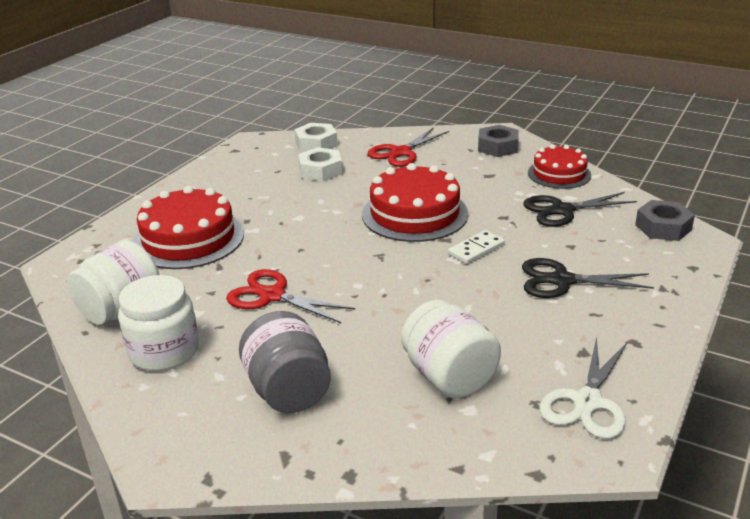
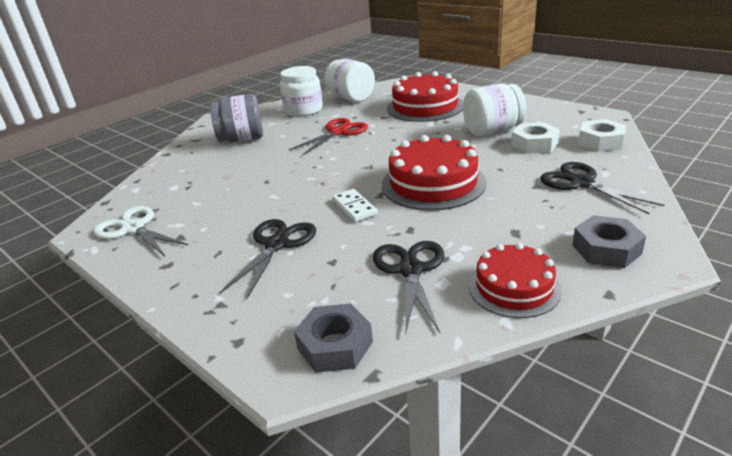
camera: 105 degrees right, 0 degrees up
red scissors [368,127,449,167] -> black scissors [540,162,664,214]
white jar [401,300,501,398] -> white jar moved to [463,83,526,137]

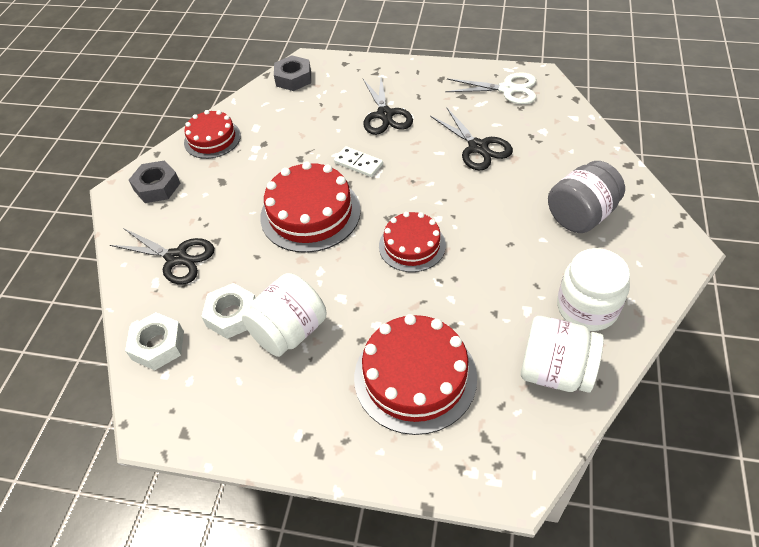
camera: 150 degrees right, 20 degrees up
red scissors [288,118,368,156] -> none
black scissors [373,241,444,335] -> black scissors moved to [430,107,513,170]
none -> red cake [379,212,446,272]

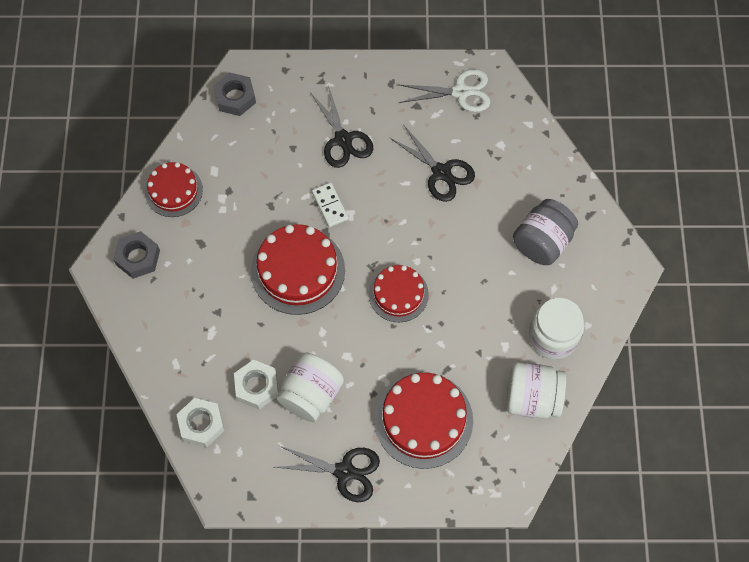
camera: 15 degrees left, 15 degrees up
black scissors [110,228,214,285] -> black scissors moved to [275,445,380,502]
white domino [334,146,383,177] -> white domino turned 45 degrees clockwise [312,182,349,227]

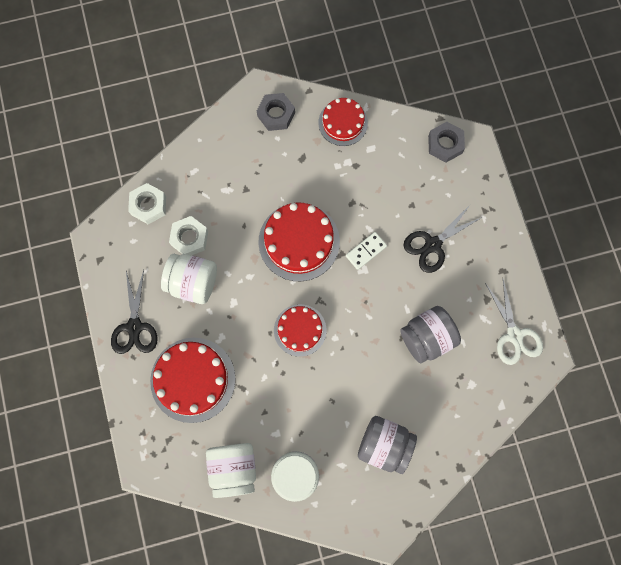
camera: 75 degrees right, 10 degrees up
black scissors [389,124,475,202] -> grey jar [400,306,461,364]

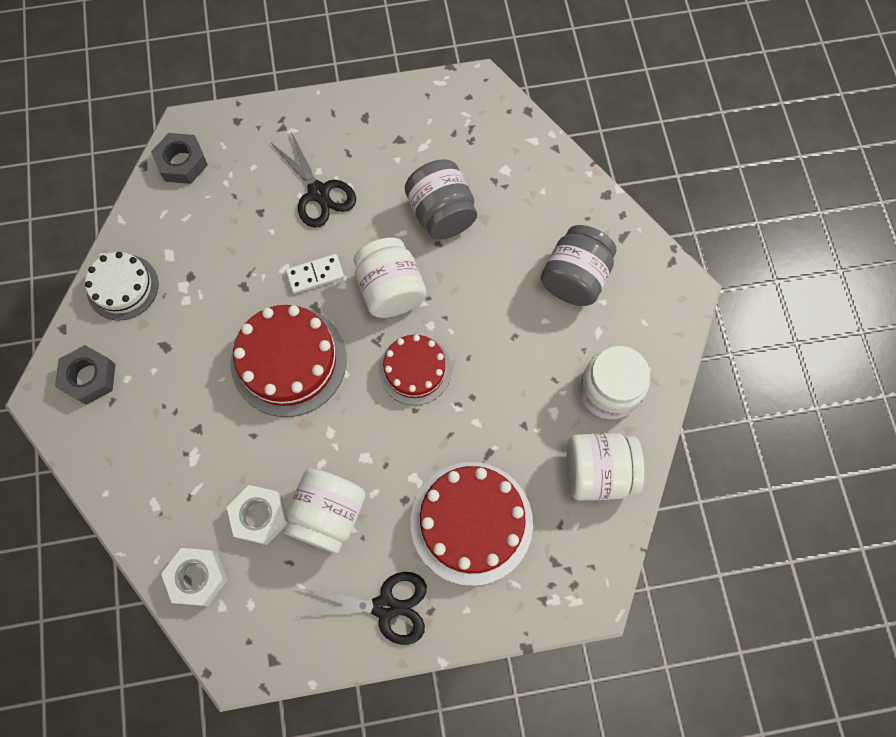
camera: 85 degrees left, 5 degrees down
red cake [318,98,368,146] -> white cake [85,252,158,321]
white domino [346,232,387,270] -> white domino turned 75 degrees counterclockwise [286,254,344,294]
white scissors [485,279,543,365] -> none
none -> white jar [354,237,426,318]

